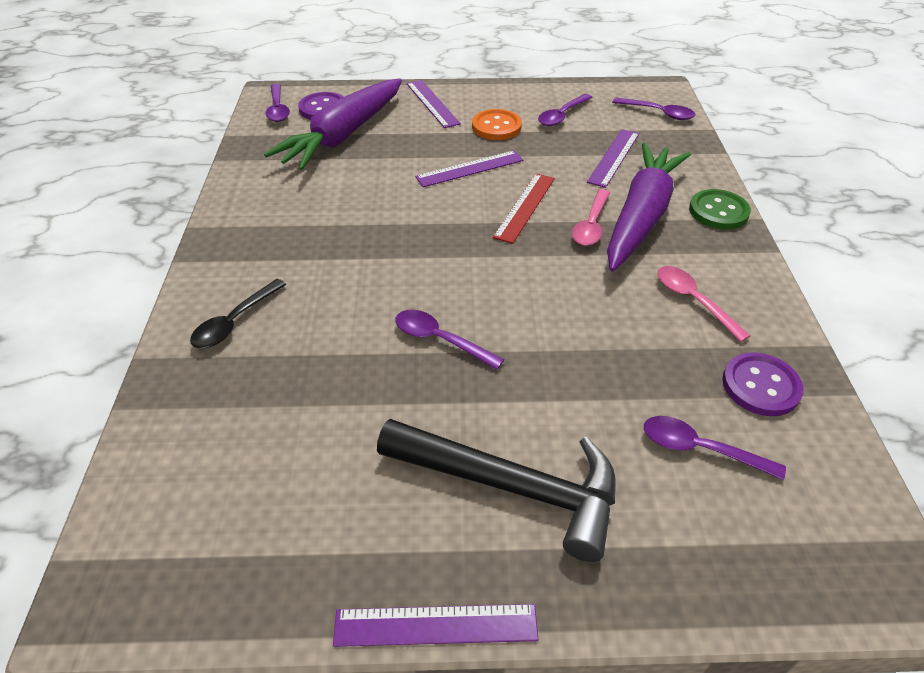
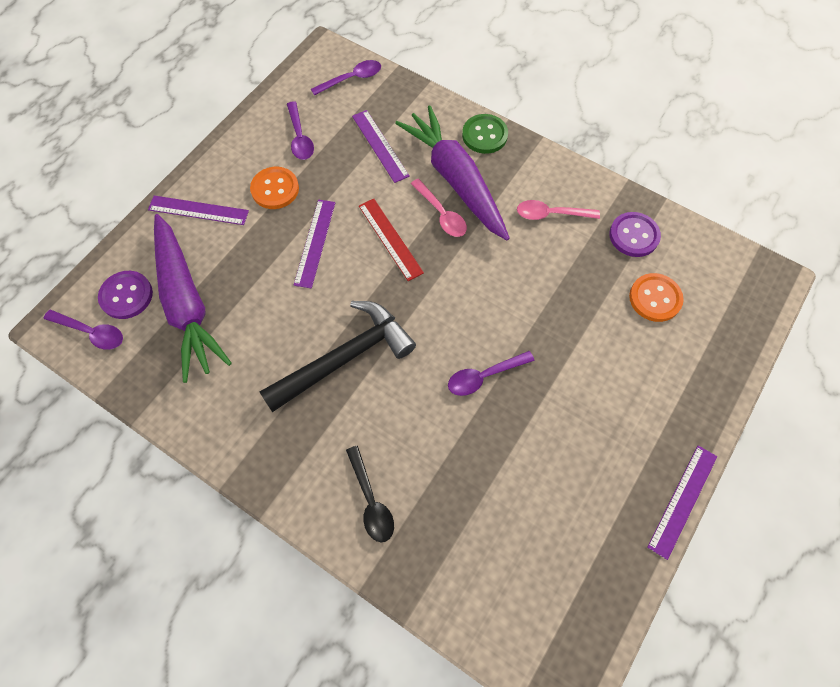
camera: 55 degrees left, 20 degrees up
black hammer [377,419,616,562] -> black hammer moved to [260,301,416,412]
purple spoon [644,416,786,480] -> orange button [629,273,684,322]

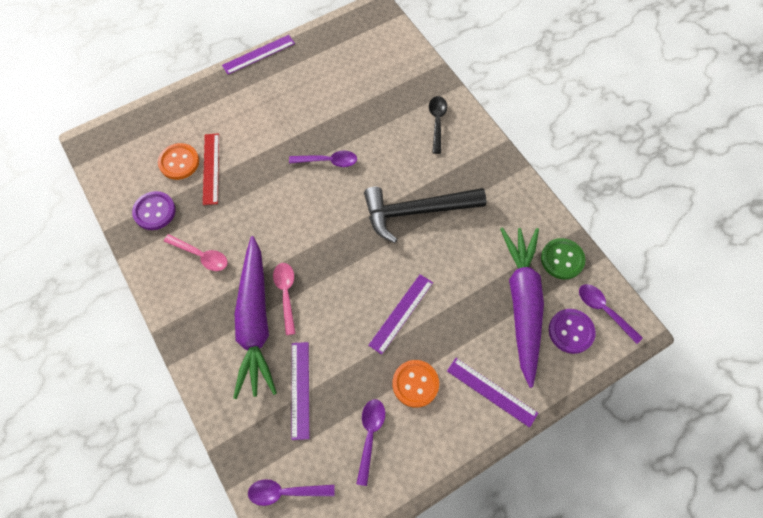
camera: 155 degrees left, 0 degrees up
red ruler [359,199,424,281] -> red ruler moved to [203,133,219,205]
green button [462,114,508,154] -> green button moved to [541,238,585,279]

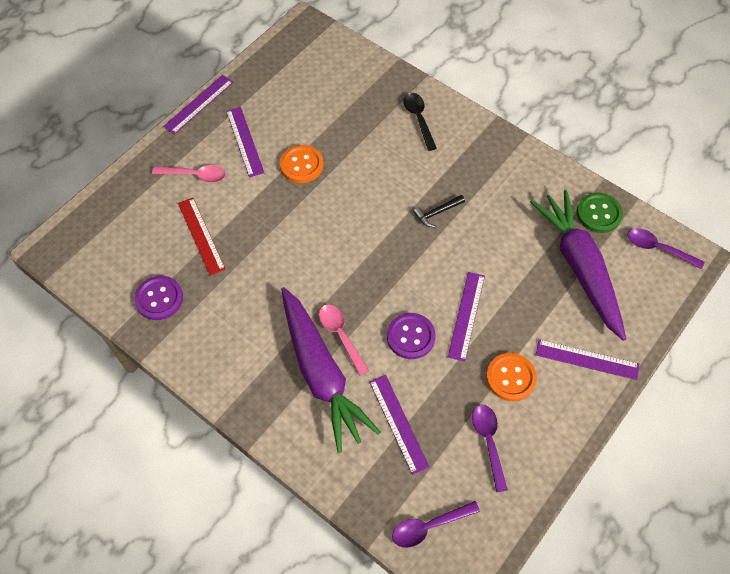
camera: 20 degrees left, 5 degrees down
orange button [158,143,199,180] -> orange button moved to [280,145,323,183]
pink spoon [164,234,228,271] -> pink spoon moved to [152,165,226,183]
purple spoon [289,151,357,167] -> none
black hammer [364,187,486,243] -> black hammer [413,195,465,227], size x0.41
purple button [549,309,596,354] -> purple button moved to [387,313,436,359]
none -> purple ruler [226,107,264,177]

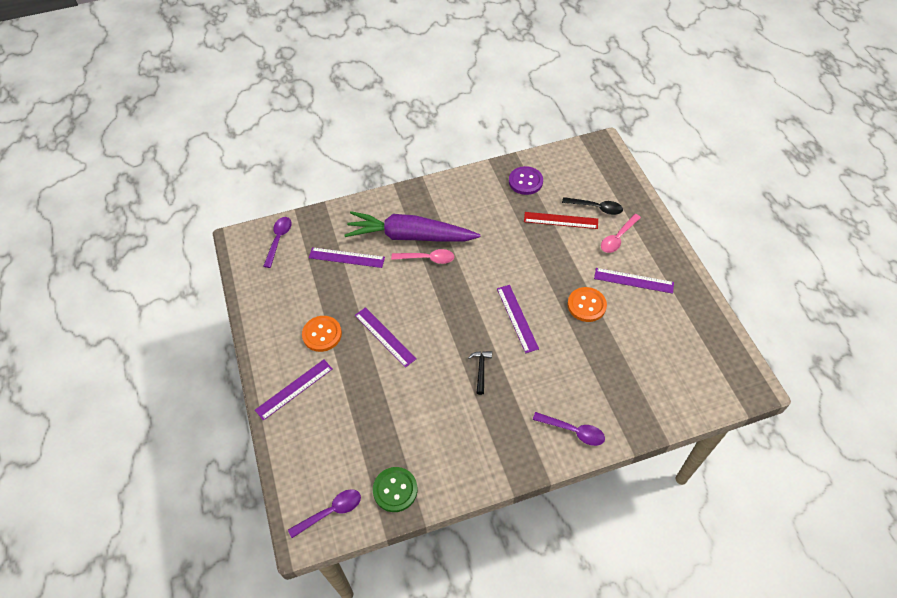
camera: 125 degrees right, 5 degrees down
purple ruler [163,75,234,134] -> purple ruler moved to [497,285,539,353]
purple button [387,313,436,359] -> none
black spoon [403,93,437,151] -> black spoon moved to [562,197,623,215]
purple spoon [472,405,508,492] -> purple spoon moved to [533,412,605,446]
purple carrot [530,190,626,341] -> none

